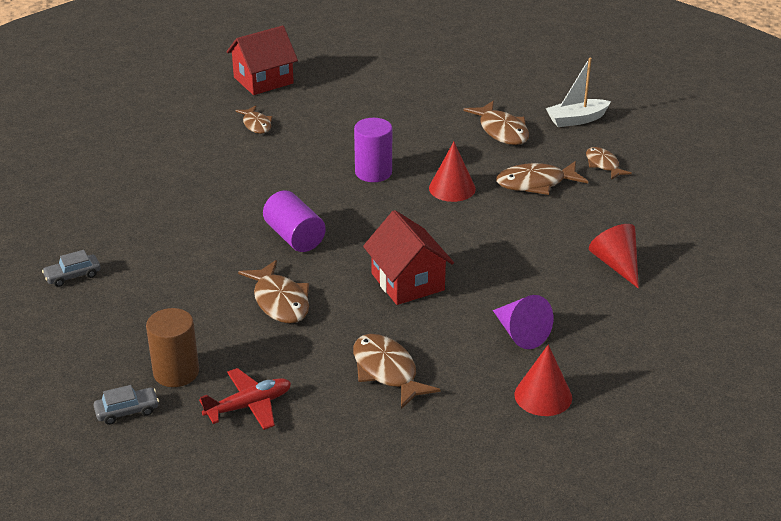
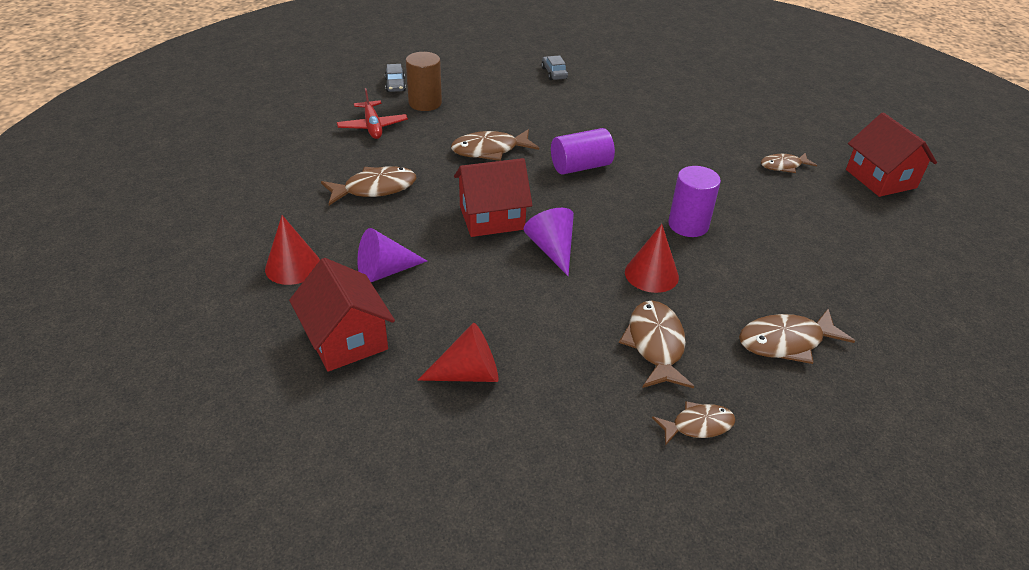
camera: 100 degrees right, 5 degrees up
white boat [546,58,611,127] -> none
none -> red house [289,258,395,372]
none -> purple cone [524,208,574,276]

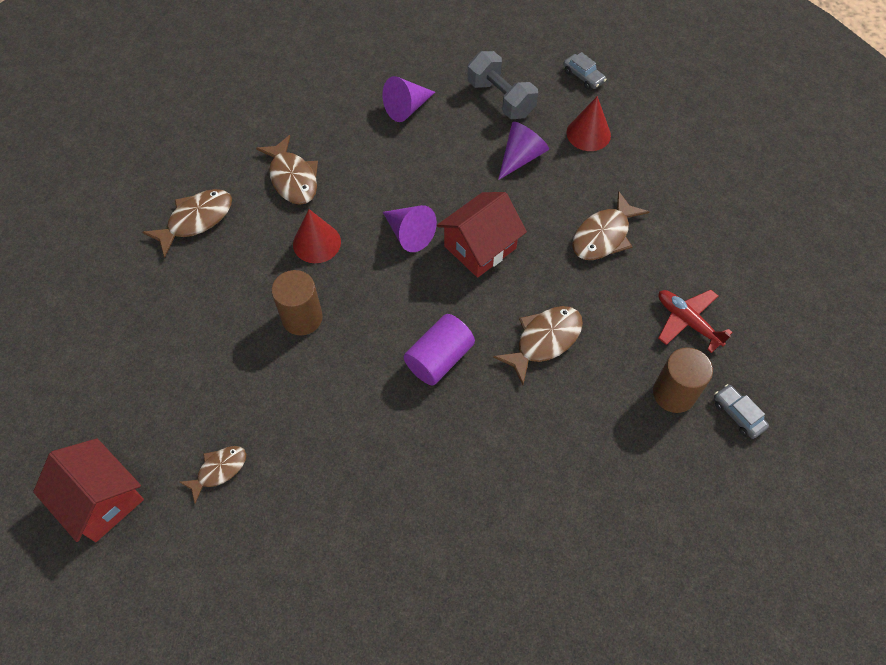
camera: 155 degrees right, 20 degrees up
red house [289,258,395,372] -> grey dumbbell [467,51,538,119]
red cone [418,323,498,382] -> purple cone [382,76,435,122]
grey car [541,55,568,80] -> grey car moved to [563,52,607,89]
brown fish [652,401,736,445] -> none
purple cylinder [668,166,721,237] -> brown cylinder [271,270,323,335]

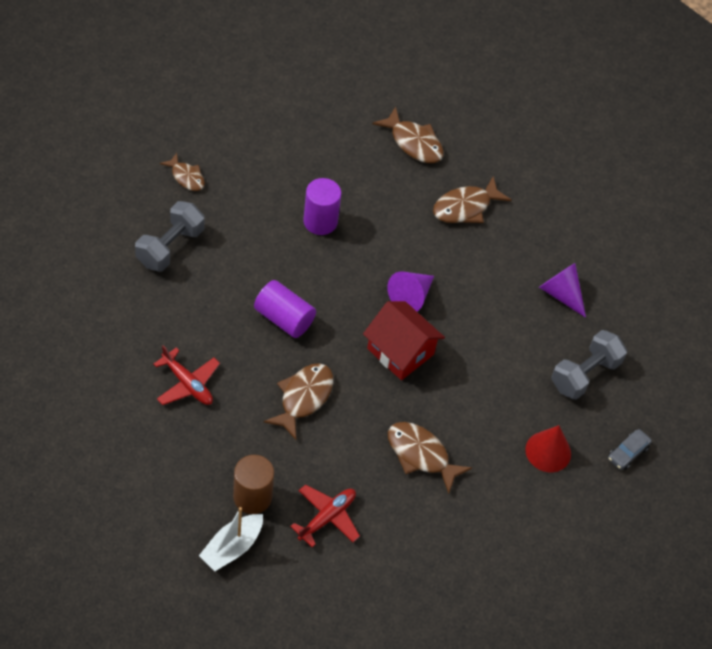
camera: 80 degrees right, 5 degrees down
red house [33,438,144,542] -> none
brown cylinder [271,270,323,335] -> purple cylinder [303,178,341,235]
red cone [293,209,341,263] -> none
brown fish [493,306,583,385] -> brown fish turned 105 degrees counterclockwise [264,363,333,440]
purple cone [498,122,549,180] -> none
grey car [714,384,769,439] -> white boat [199,507,263,571]
none -> grey dumbbell [135,201,205,271]
none -> red plane [154,345,220,405]

